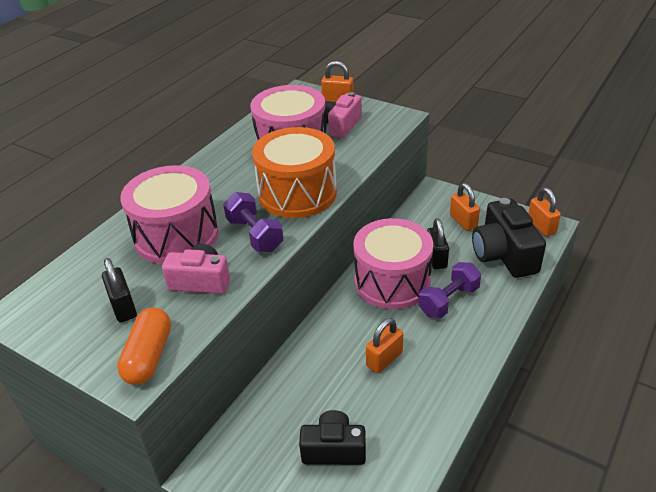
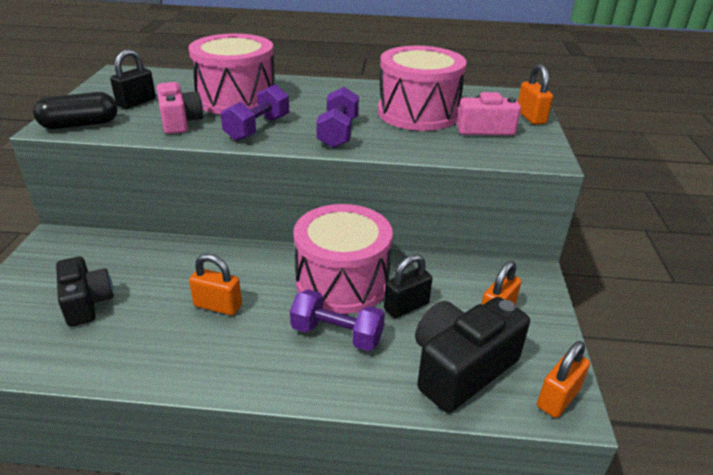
camera: 60 degrees right, 5 degrees down
orange capsule [117,308,171,385] -> black capsule [33,92,117,129]
orange drum [252,127,337,218] -> purple dumbbell [316,87,359,148]

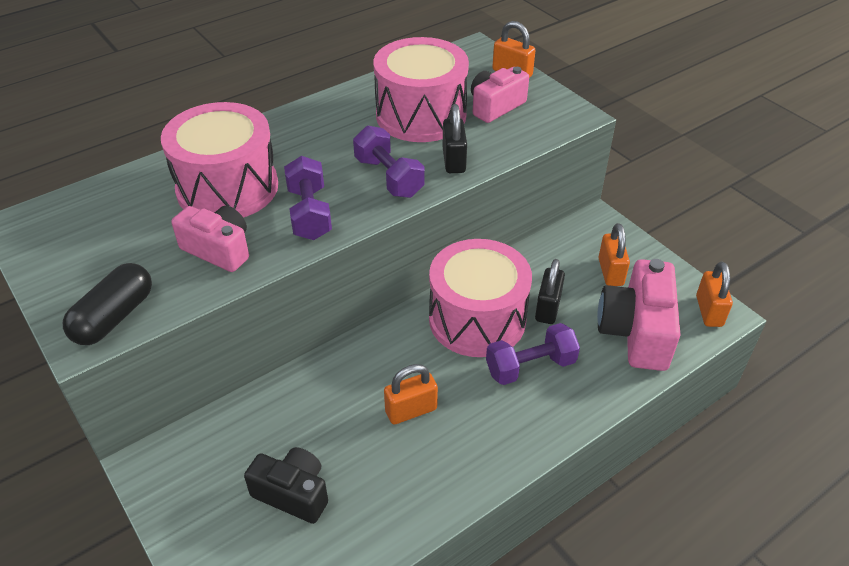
camera: 40 degrees left, 10 degrees up
black padlock [110,49,156,109] -> black padlock moved to [443,104,467,173]
black camera [415,297,530,413] -> pink camera [597,259,681,371]

